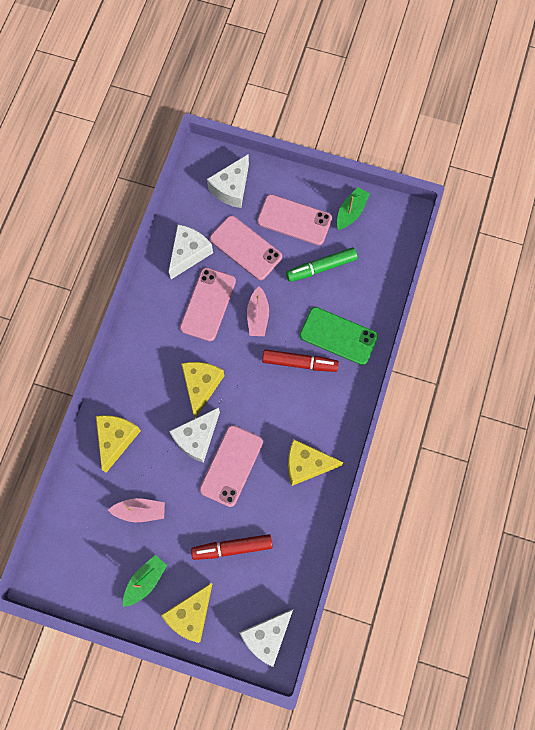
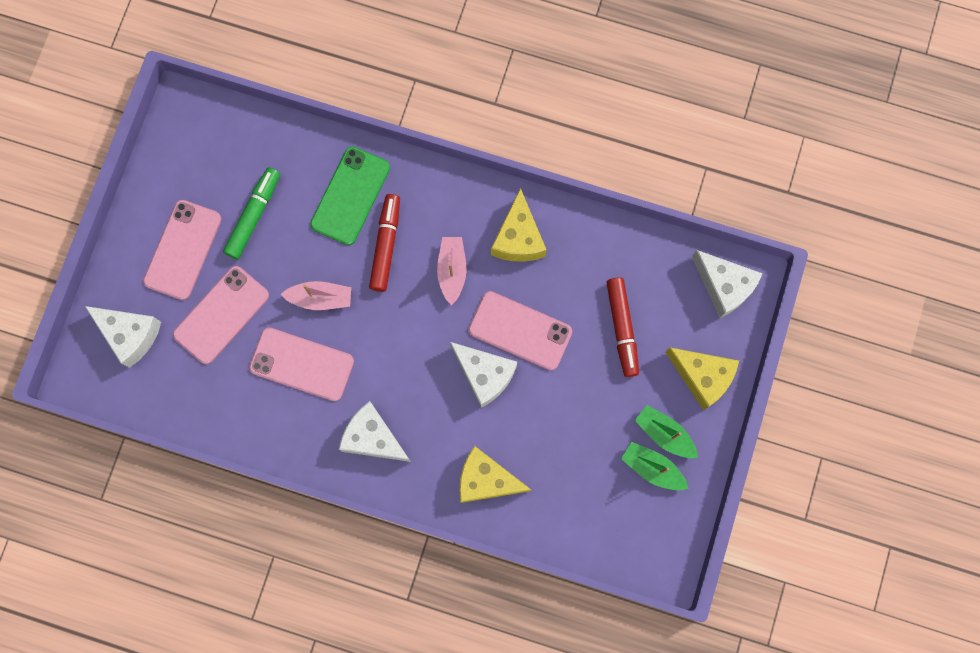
camera: 90 degrees left, 5 degrees up
pink boat [108,498,165,522] -> pink boat moved to [437,237,467,305]
white cheese [169,224,213,279] -> white cheese moved to [339,401,411,462]
yellow cheese [181,362,224,418] -> none
green marker [286,247,358,282] -> green marker turned 135 degrees counterclockwise [223,167,280,259]
green boat [337,187,370,230] -> green boat moved to [621,442,689,490]

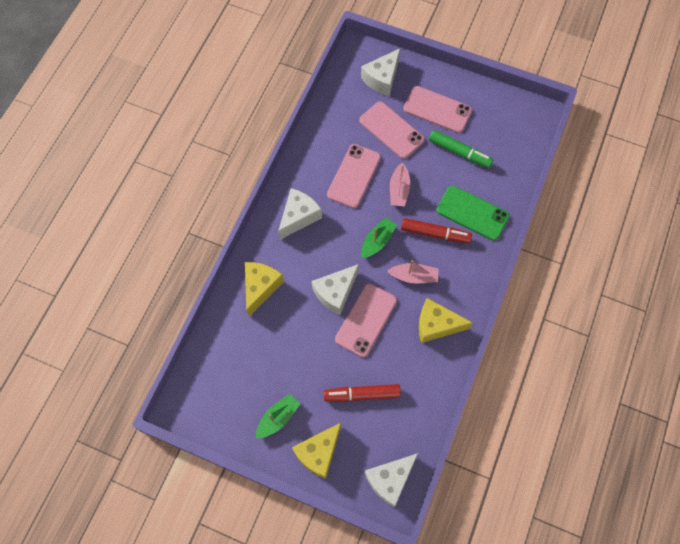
camera: 95 degrees right, 10 degrees down
green boat [621,442,689,490] -> green boat moved to [361,218,397,258]

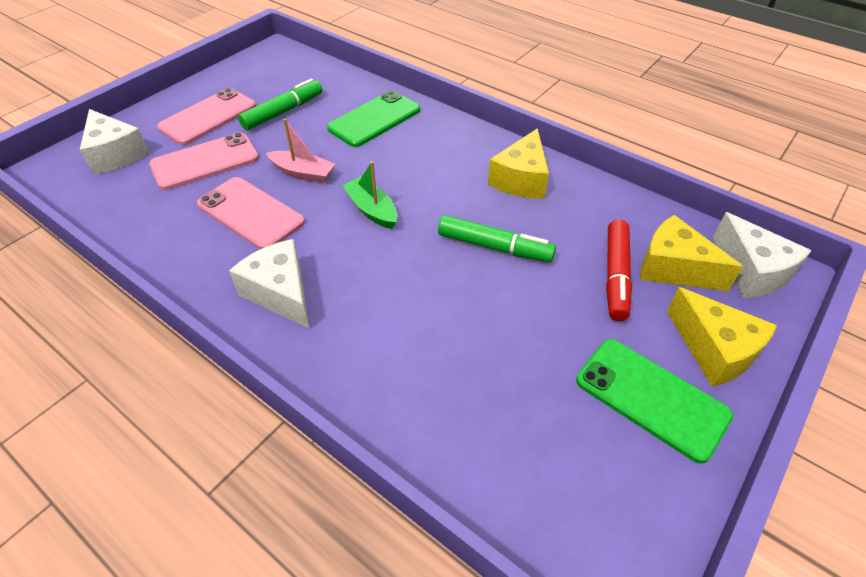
camera: 75 degrees left, 20 degrees down
yellow cheese [245,262,284,316] -> yellow cheese moved to [640,215,743,291]
green boat [256,393,300,438] -> green phone [576,339,733,463]
white cheese [311,264,359,315] -> none
pink phone [335,283,397,357] -> green marker [438,215,556,262]
pink boat [388,260,439,283] -> none
red marker [401,218,472,244] -> none

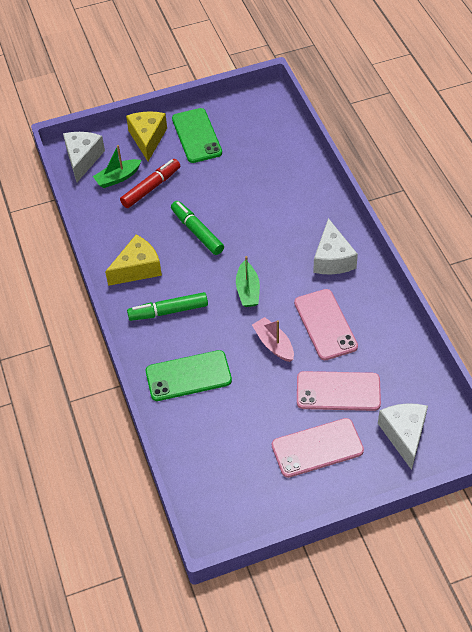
camera: 145 degrees left, 5 degrees up
green marker [238,78,322,130] -> green marker moved to [127,292,208,321]
yellow cheese [640,215,743,291] -> green boat [93,145,142,188]

